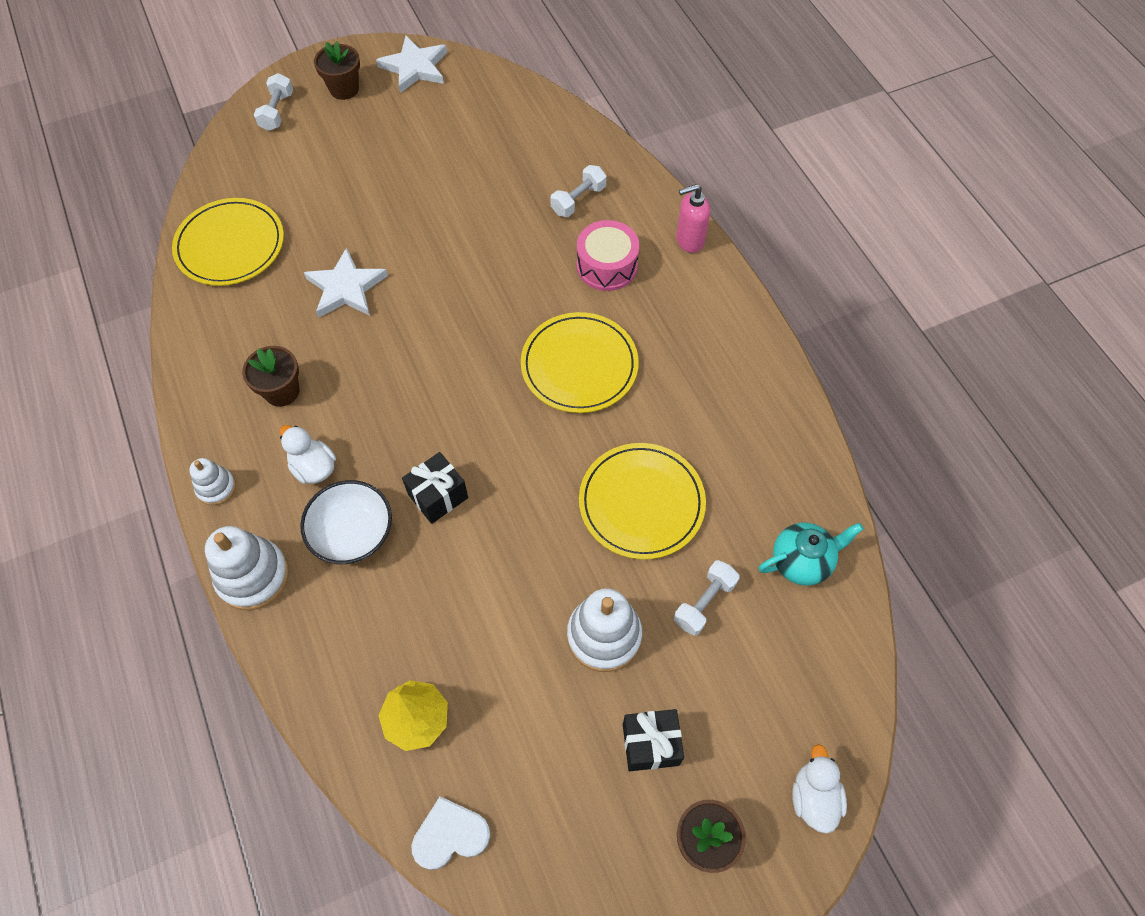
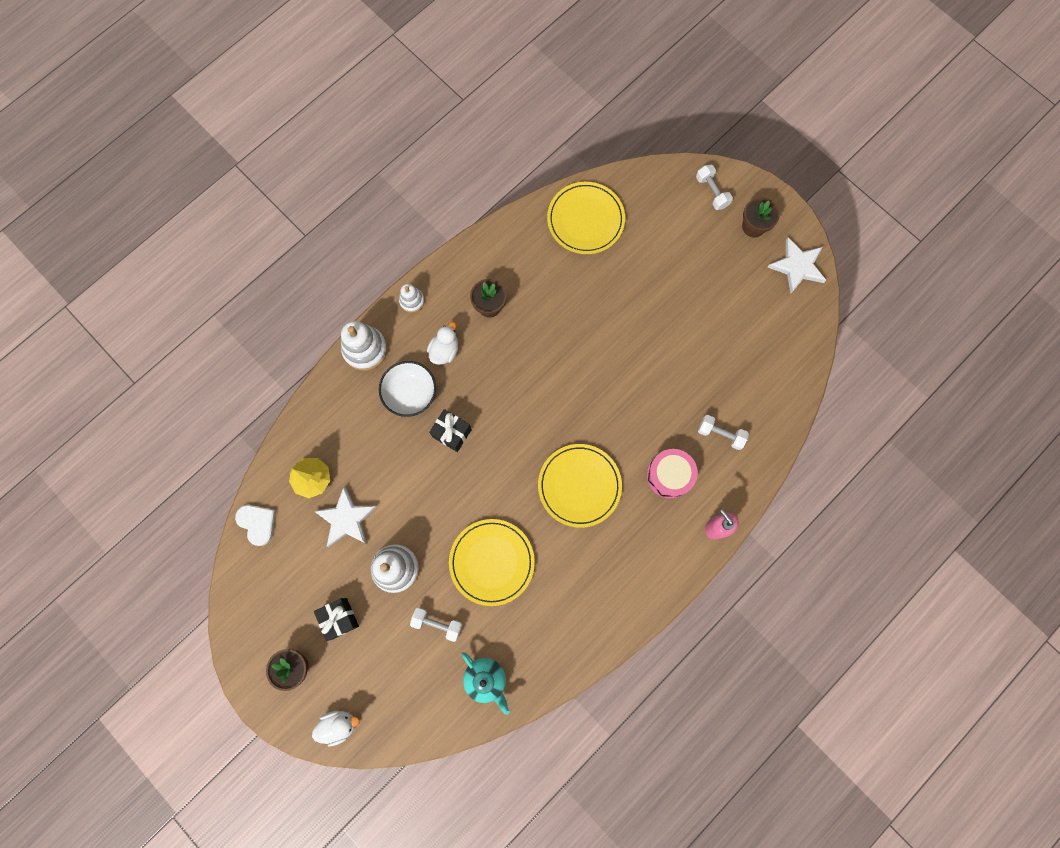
camera: 70 degrees right, 15 degrees up
white dumbbell [254,73,293,131] -> white dumbbell turned 75 degrees clockwise [696,165,733,210]
white star [304,247,388,318] -> white star moved to [314,486,377,547]

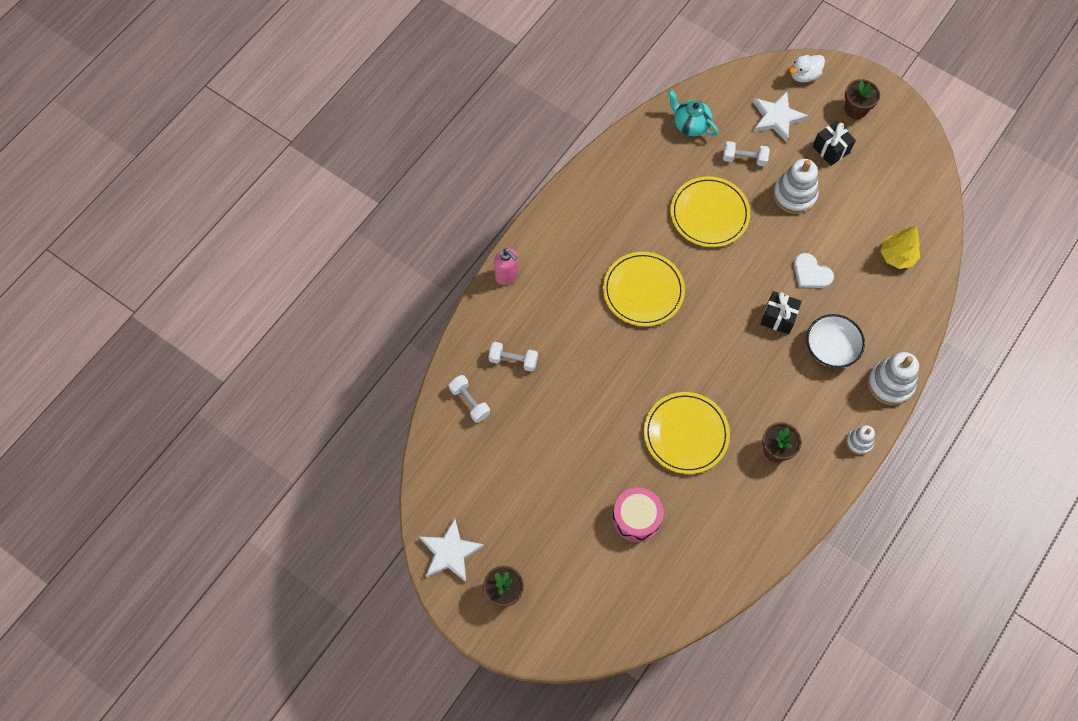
camera: 170 degrees right, 10 degrees down
white heart [235,505,276,546] -> white heart moved to [794,253,834,288]
white star [314,486,377,547] -> white star moved to [753,91,808,142]
white duck [427,322,458,365] -> none
yellow plate [547,182,625,254] -> yellow plate moved to [644,392,730,474]
pink drum [647,449,698,499] -> pink drum moved to [612,488,663,542]
white dumbbell [696,165,733,210] -> white dumbbell moved to [449,375,490,423]

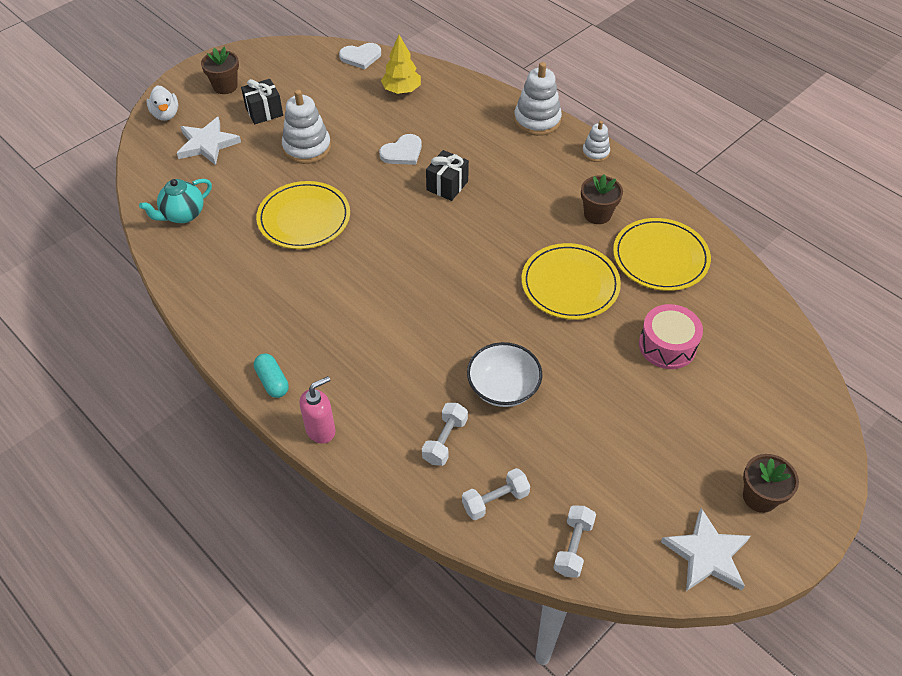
camera: 80 degrees left, 15 degrees down
yellow plate [603,252,685,326] -> yellow plate moved to [613,218,711,291]
white dumbbell [723,141,769,166] -> white dumbbell moved to [554,505,596,578]
white bowl [806,314,865,368] -> white bowl moved to [467,342,542,407]
none -> turquoise capsule [254,354,289,398]
none -> white heart [339,43,381,69]

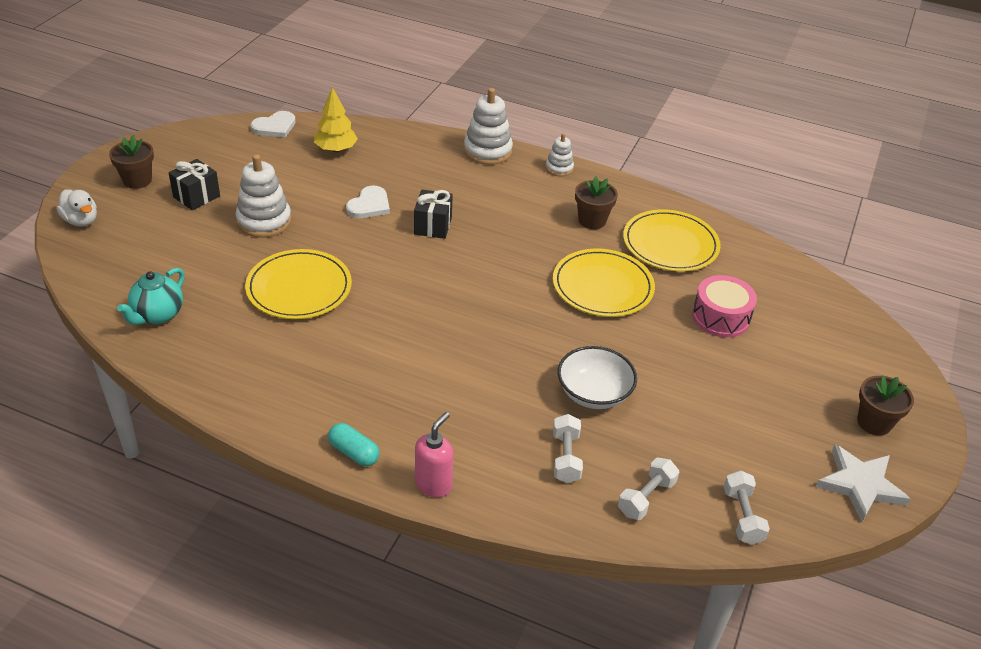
camera: 25 degrees left, 10 degrees down
white star [177,117,241,165] -> none

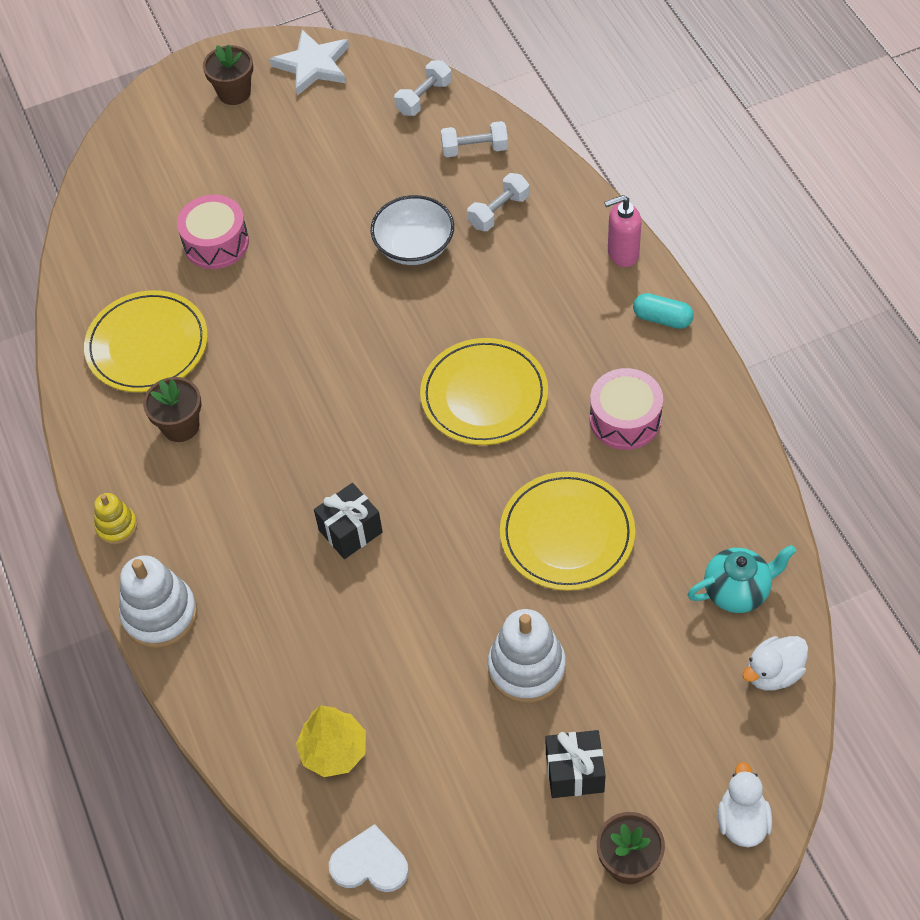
camera: 130 degrees left, 15 degrees up
turquoise capsule [328,423,380,466] -> turquoise capsule turned 60 degrees counterclockwise [633,293,694,329]
white heart [346,186,390,218] -> none
white stacking toy [546,133,574,176] -> yellow stacking toy [94,493,137,545]
yellow plate [553,249,655,317] -> yellow plate moved to [420,338,548,445]
none -> pink drum [590,368,663,450]
none -> white duck [742,636,808,691]

